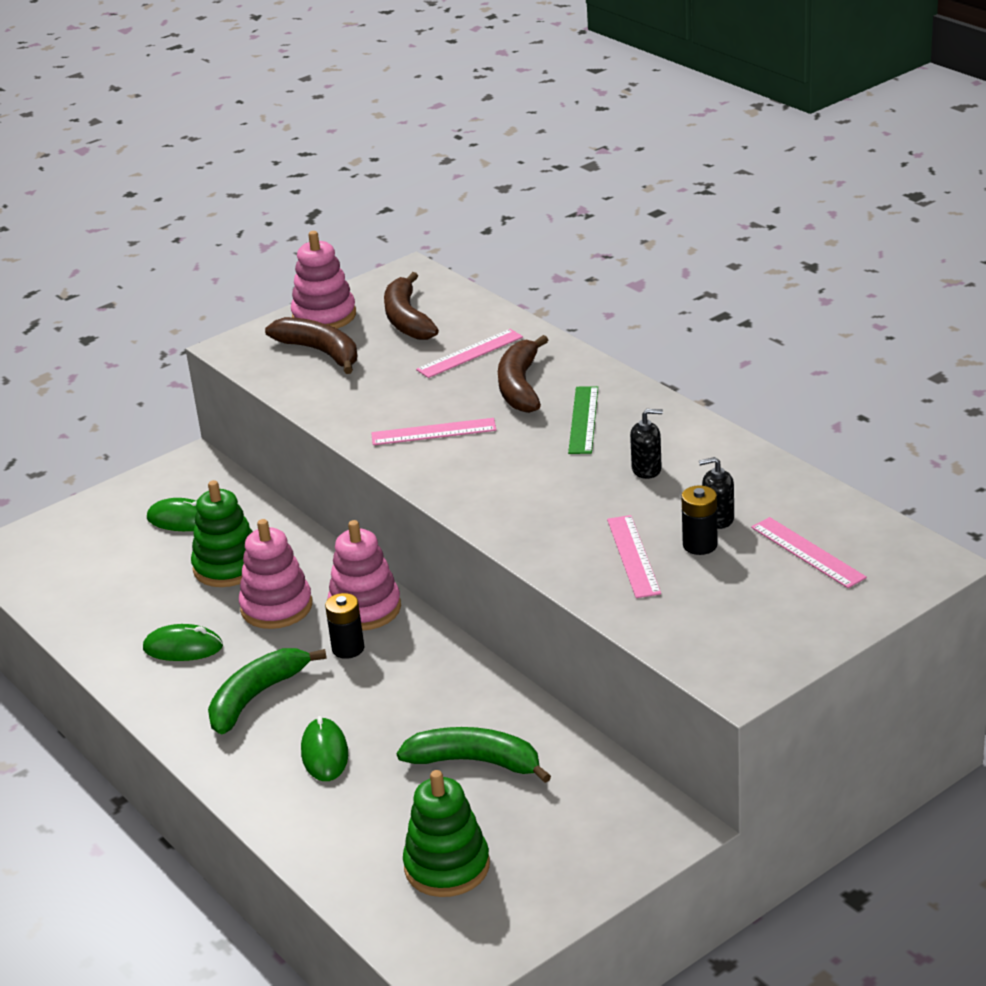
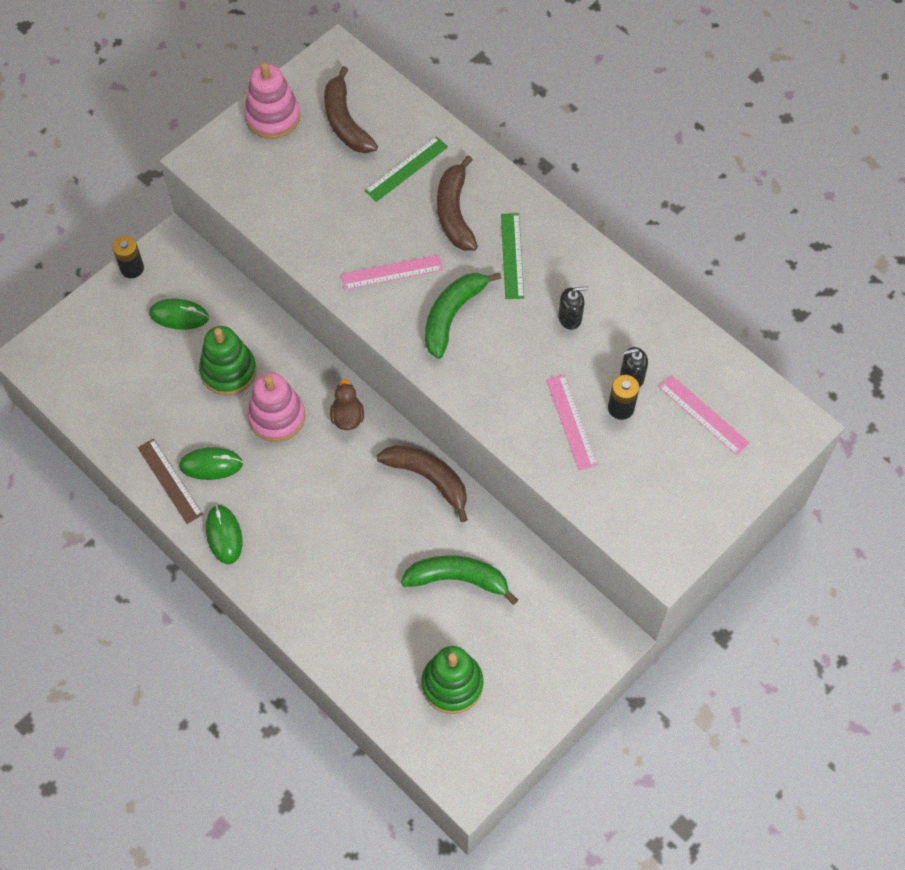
camera: 10 degrees left, 30 degrees up
green banana [208,648,327,735] -> green banana moved to [425,272,501,359]
brown banana [265,317,357,374] -> brown banana moved to [377,445,468,522]
green mouse [301,716,348,781] -> green mouse moved to [206,505,242,564]
black battery [325,593,364,659] -> black battery moved to [112,236,144,278]
pink stacking toy [327,520,401,631] -> brown duck [330,379,364,430]
pink ruler [416,329,523,378] -> green ruler [365,136,448,202]
none -> brown ruler [138,439,203,524]

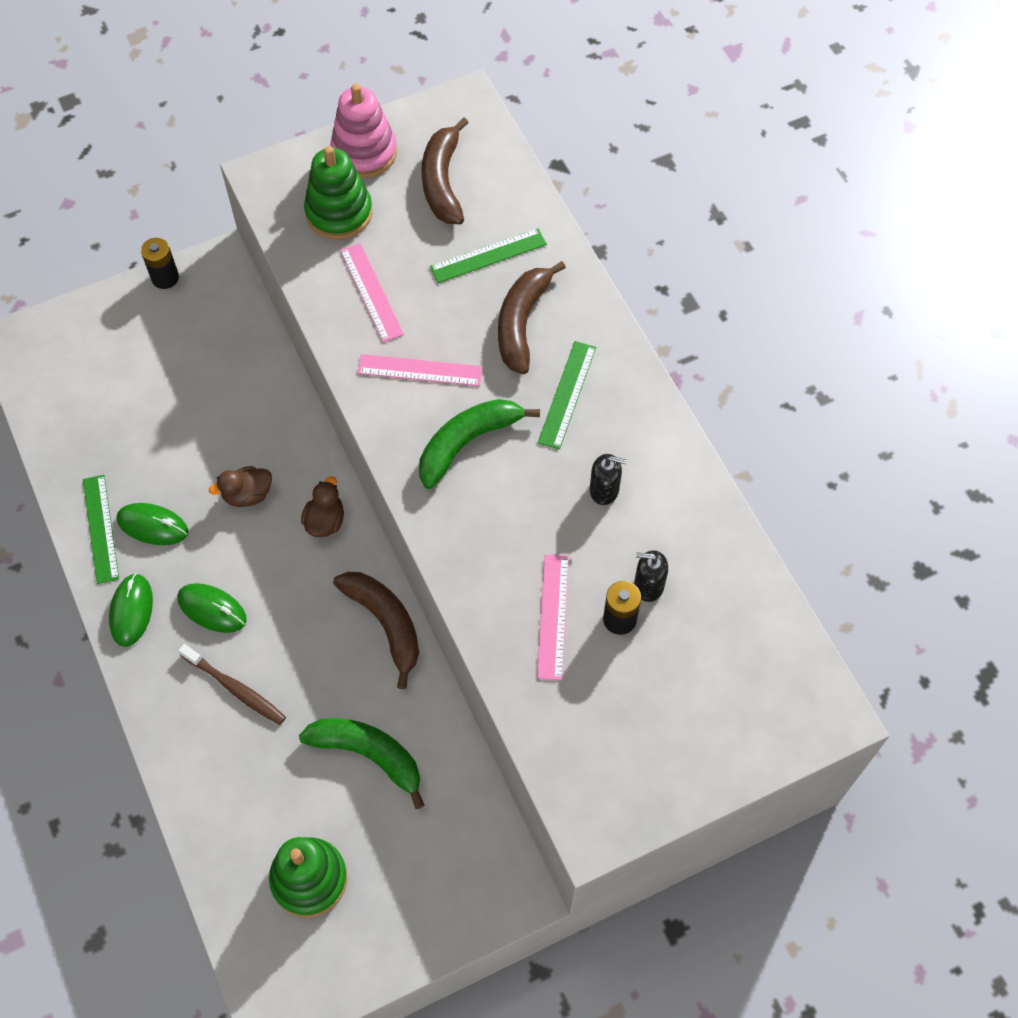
camera: 20 degrees right, 0 degrees up
brown ruler [138,439,203,524] -> green ruler [83,475,119,584]
green mouse [149,298,209,330] -> green mouse moved to [177,583,247,633]
green stacking toy [199,326,257,396] -> green stacking toy moved to [304,146,373,240]
pink stacking toy [247,373,305,442] -> brown duck [209,466,272,507]
pink ruler [658,375,749,455] -> pink ruler moved to [340,243,404,342]
none -> brown toothbrush [178,644,286,725]

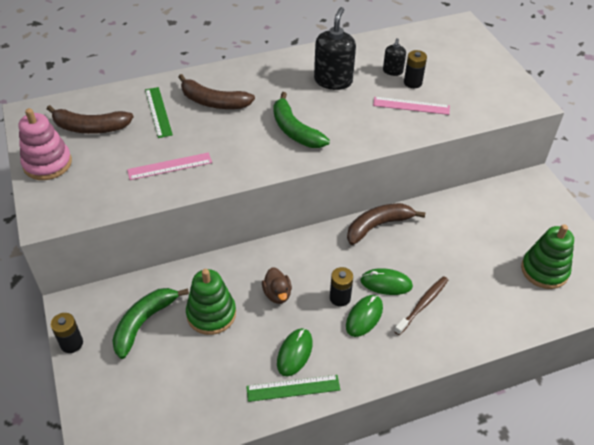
camera: 85 degrees left, 15 degrees down
green mouse [109,573,153,647] -> green mouse moved to [360,268,413,295]
green banana [299,718,425,809] -> green banana moved to [112,288,189,359]
brown duck [301,476,344,537] -> none
green stacking toy [304,146,373,240] -> green stacking toy moved to [186,269,236,335]
pink ruler [358,354,483,386] -> none
green ruler [538,341,596,450] -> none
black soap dispenser [590,454,627,505] -> black soap dispenser [314,7,356,90], size x1.86
none -> black battery [330,267,353,306]

